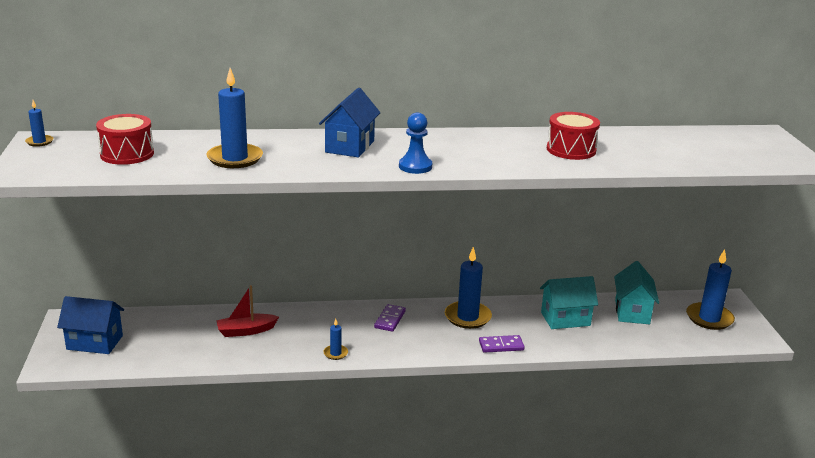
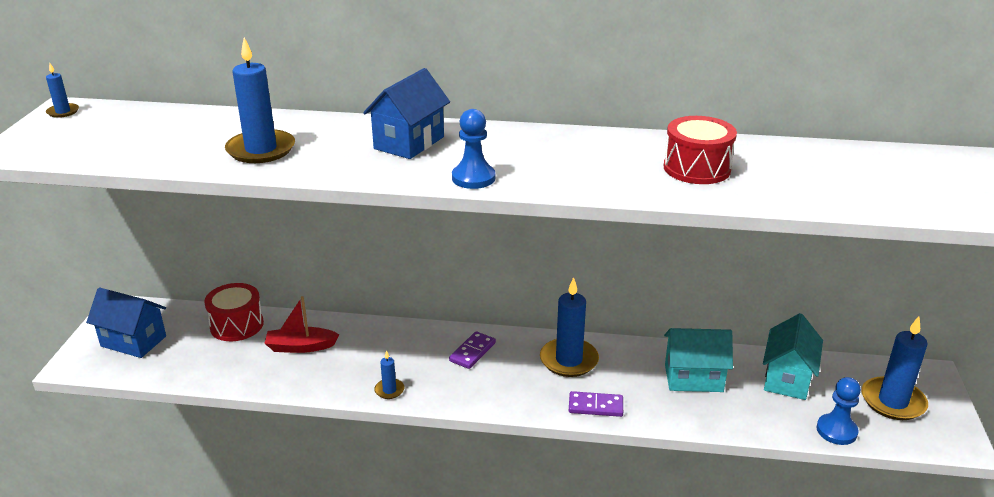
camera: 15 degrees right, 5 degrees up
red drum [96,114,154,165] -> red drum moved to [204,283,264,341]
none -> blue pawn [816,377,861,445]

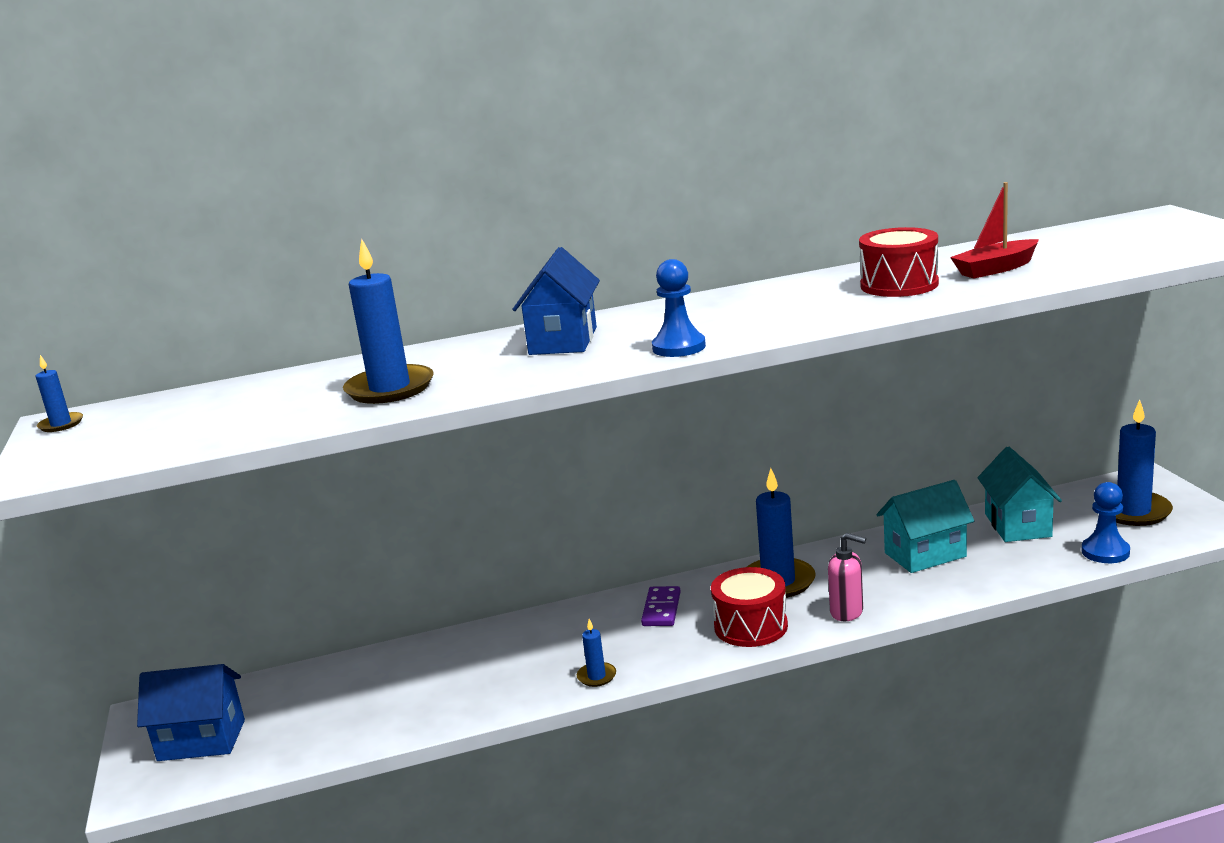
camera: 20 degrees left, 10 degrees down
red drum [204,283,264,341] -> red drum moved to [711,567,788,647]
red boat [264,296,339,353] -> red boat moved to [950,182,1039,279]
purple domino [569,391,623,417] -> pink soap dispenser [828,533,866,621]

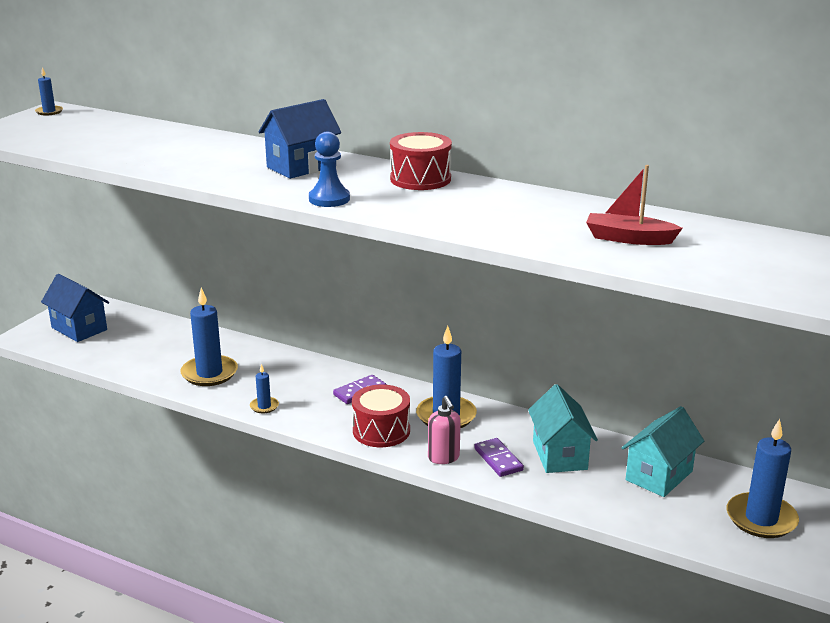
camera: 40 degrees right, 5 degrees up
blue candle [343,238,434,404] -> blue candle moved to [181,288,238,386]
red drum [859,227,939,297] -> red drum moved to [390,132,452,190]
turquoise house [877,480,974,573] -> turquoise house turned 60 degrees clockwise [528,384,598,473]
blue pawn [1082,482,1130,563] -> none
none -> purple domino [474,438,524,477]

